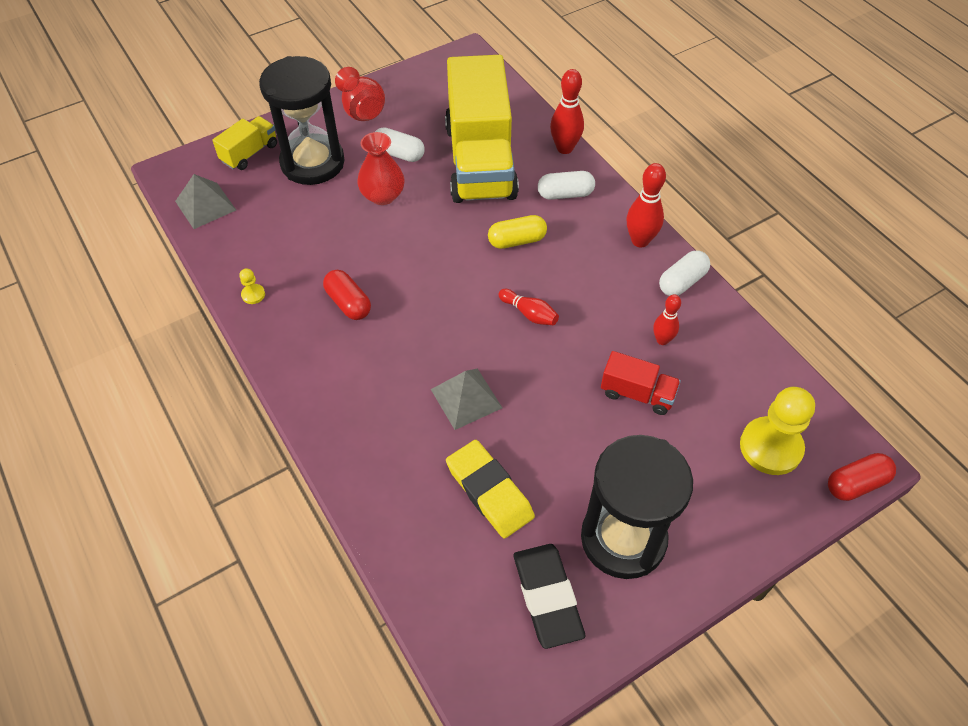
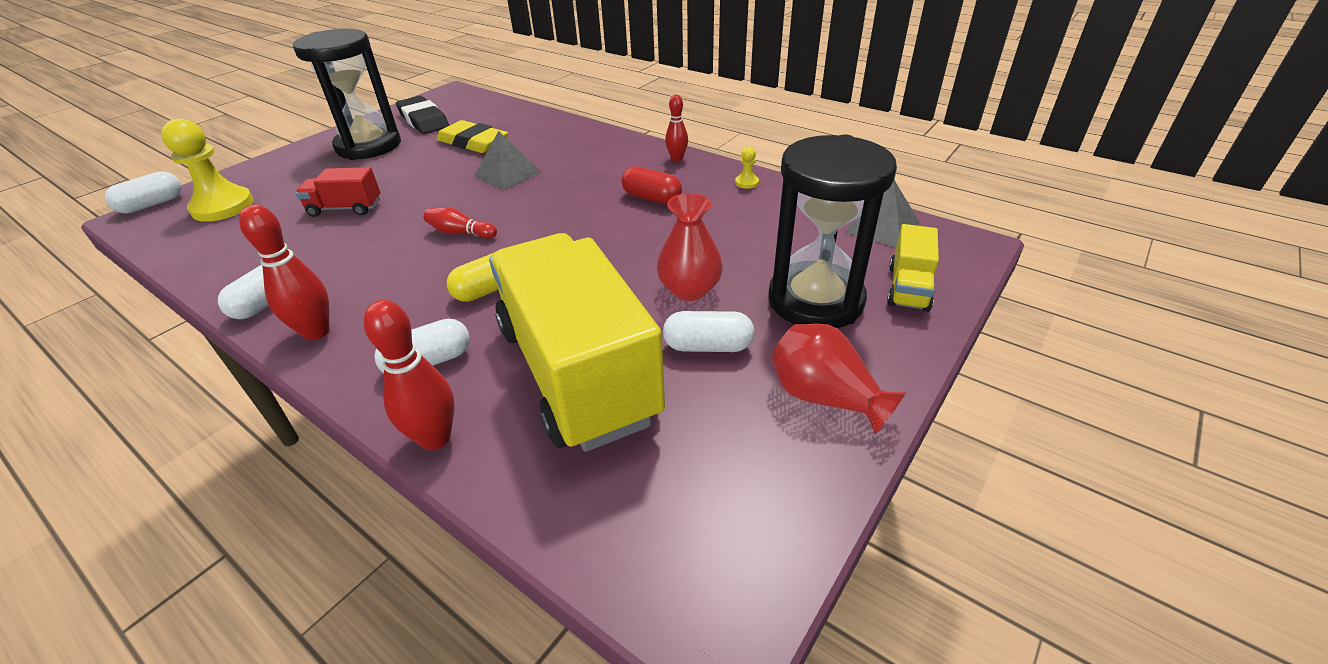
camera: 160 degrees right, 15 degrees down
red bowling pin [653,294,681,345] -> red bowling pin moved to [665,95,688,161]
red capsule [828,453,896,501] -> white capsule [105,171,182,214]

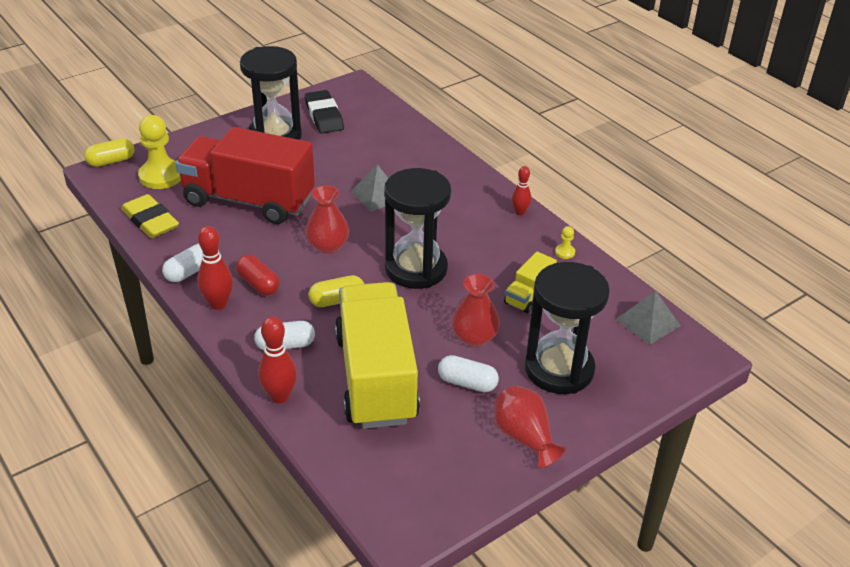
camera: 15 degrees right, 0 degrees up
white capsule [105,171,182,214] -> yellow capsule [84,138,134,167]
red truck [296,167,380,217] -> red truck [175,127,315,224], size x2.32
red bowling pin [424,207,497,239] -> red vase [306,185,349,254]
yellow eraser [437,120,508,153] -> yellow eraser moved to [121,194,179,238]
red capsule [621,166,682,204] -> red capsule moved to [236,255,279,295]
yellow truck [887,224,939,312] -> yellow truck moved to [504,252,557,313]
none -> black hourglass [385,168,451,289]

